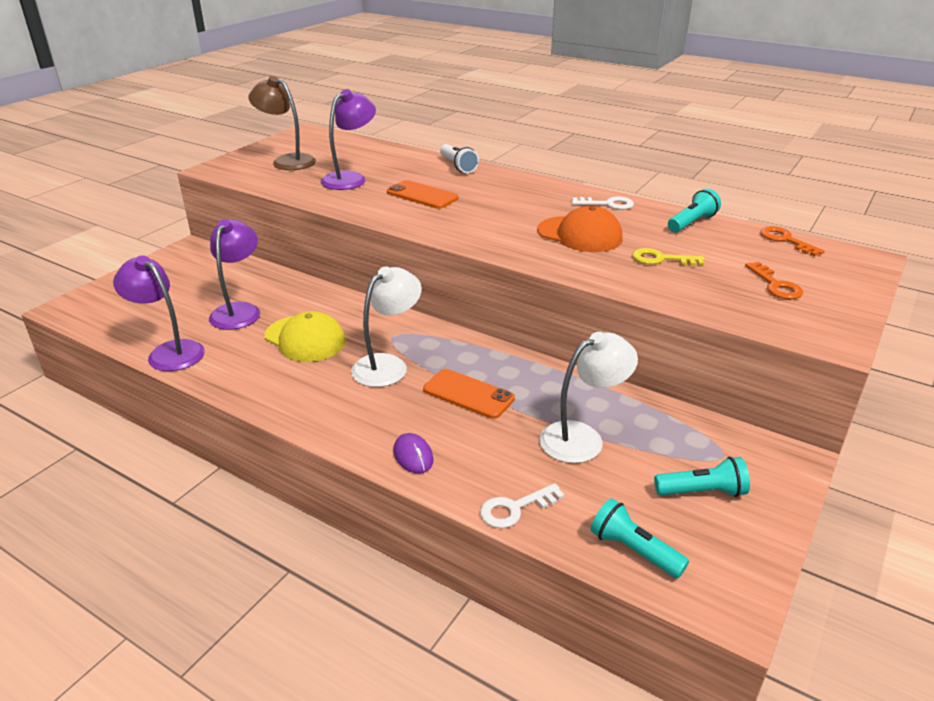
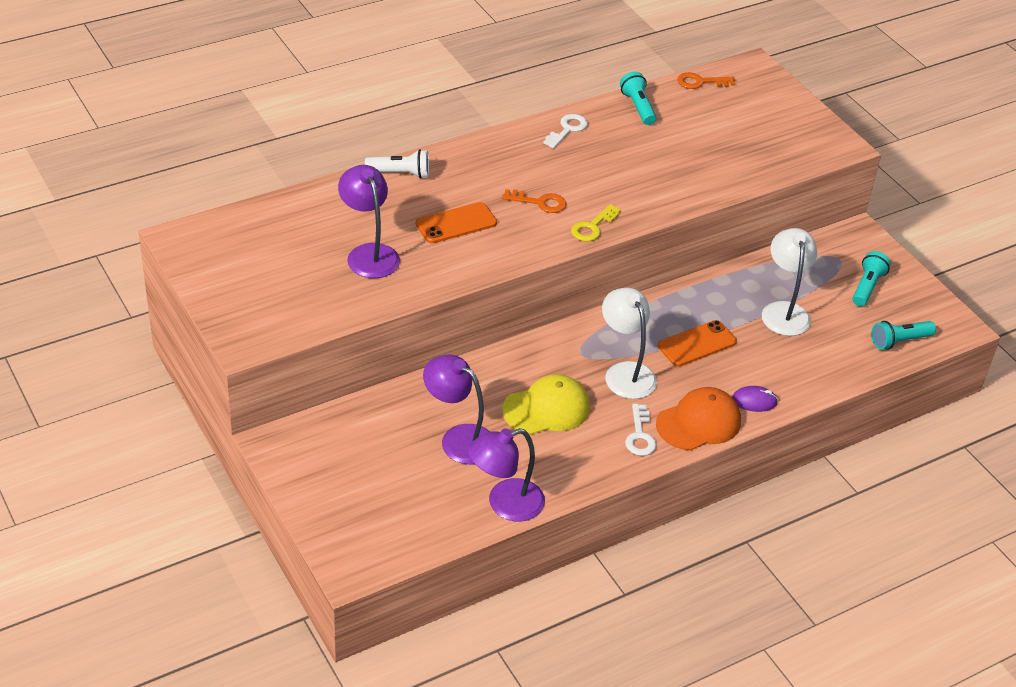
camera: 65 degrees left, 10 degrees up
brown lamp [249,76,316,170] -> none
white key [480,483,564,528] -> white key moved to [625,404,657,456]
orange cap [537,206,622,252] -> orange cap moved to [656,387,741,450]
yellow key [632,248,705,266] -> yellow key moved to [571,204,621,242]
orange key [745,262,803,299] -> orange key moved to [502,189,566,213]

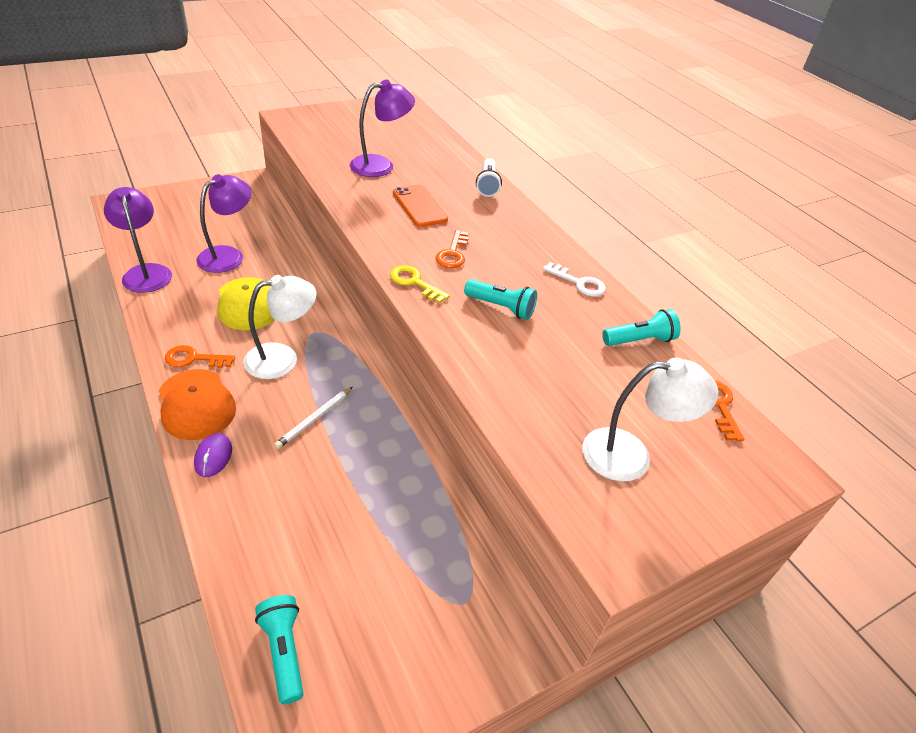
camera: 90 degrees right, 0 degrees up
white key [625,404,657,456] -> orange key [165,345,235,368]
orange phone [658,320,737,367] -> white pencil [274,387,353,449]
white lamp [762,228,817,336] -> white lamp moved to [582,357,718,482]
turquoise flashlight [852,251,891,306] -> turquoise flashlight moved to [464,279,537,320]

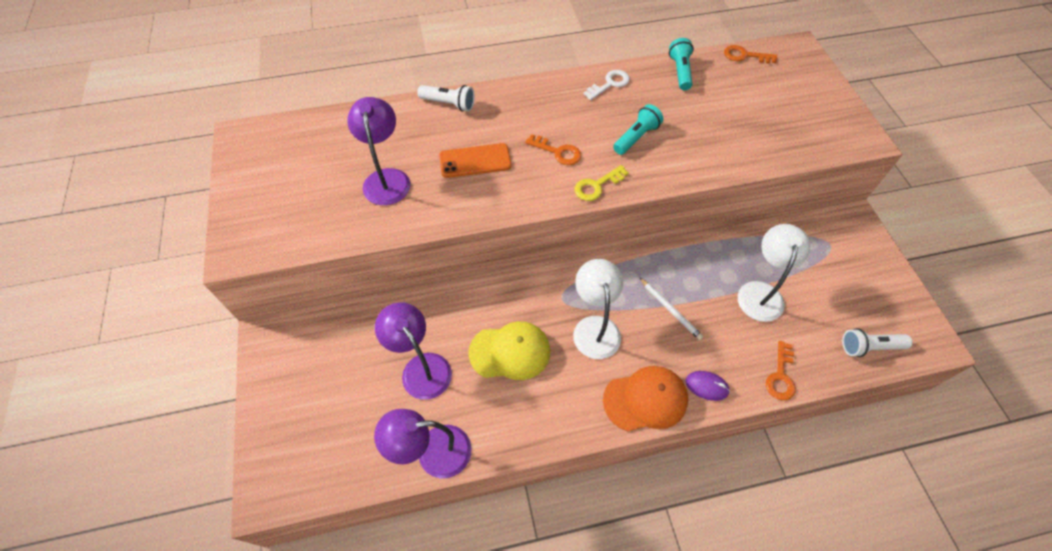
camera: 70 degrees left, 15 degrees up
orange key [165,345,235,368] -> orange key moved to [766,341,795,400]
turquoise flashlight [255,595,303,704] -> white flashlight [842,328,913,357]
white lamp [582,357,718,482] -> white lamp moved to [738,224,810,322]

